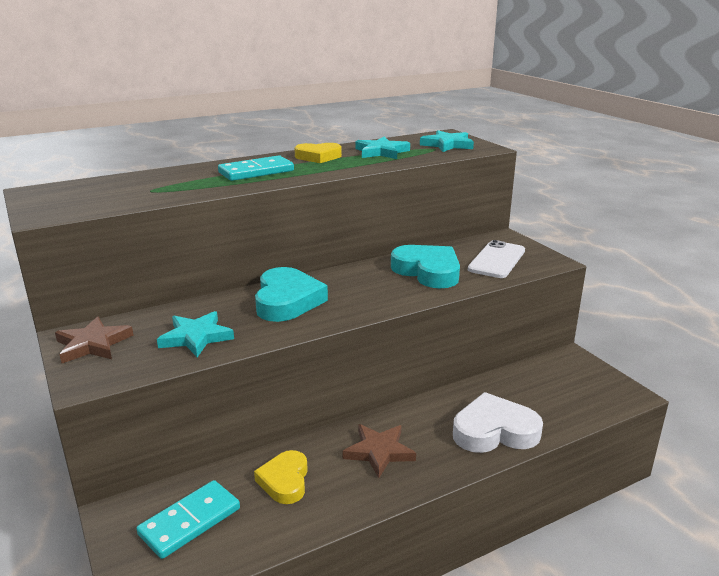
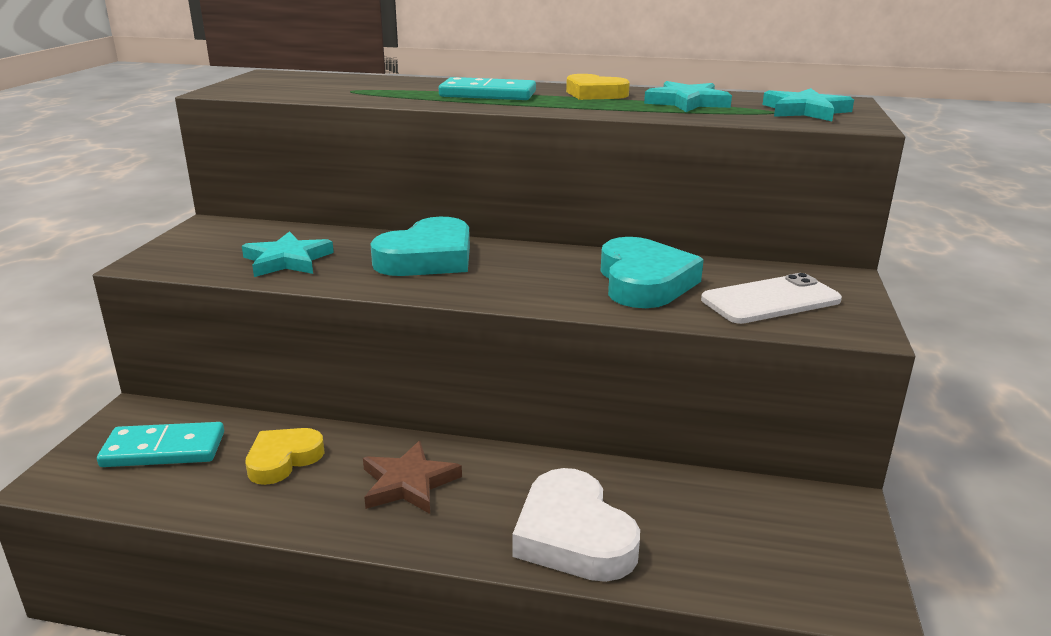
camera: 40 degrees right, 0 degrees up
brown star [55,316,134,363] -> none
white heart [453,392,543,453] -> white heart turned 150 degrees counterclockwise [512,468,640,582]

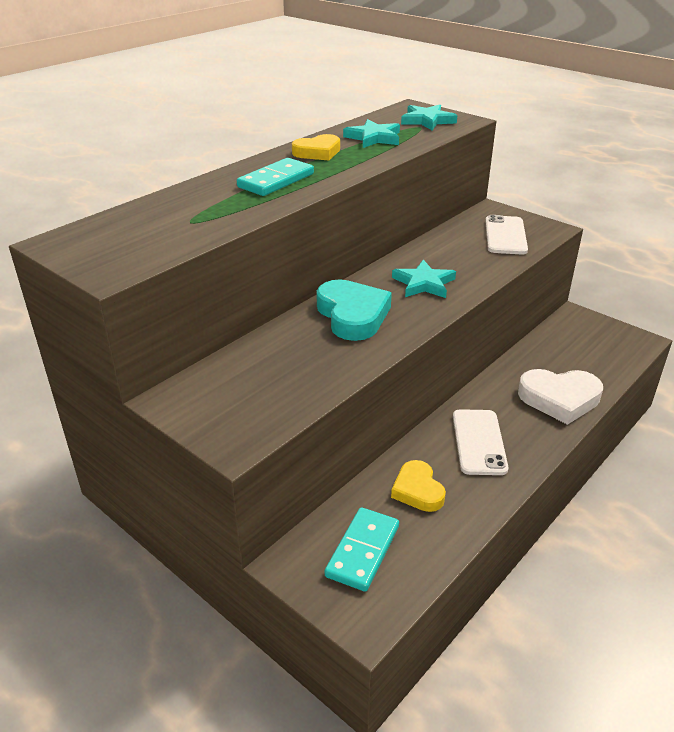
camera: 60 degrees left, 10 degrees up
turquoise star [242,231,334,277] -> turquoise star moved to [392,260,456,298]
brown star [363,441,462,514] -> white phone [453,409,509,475]
turquoise heart [601,237,704,308] -> none

